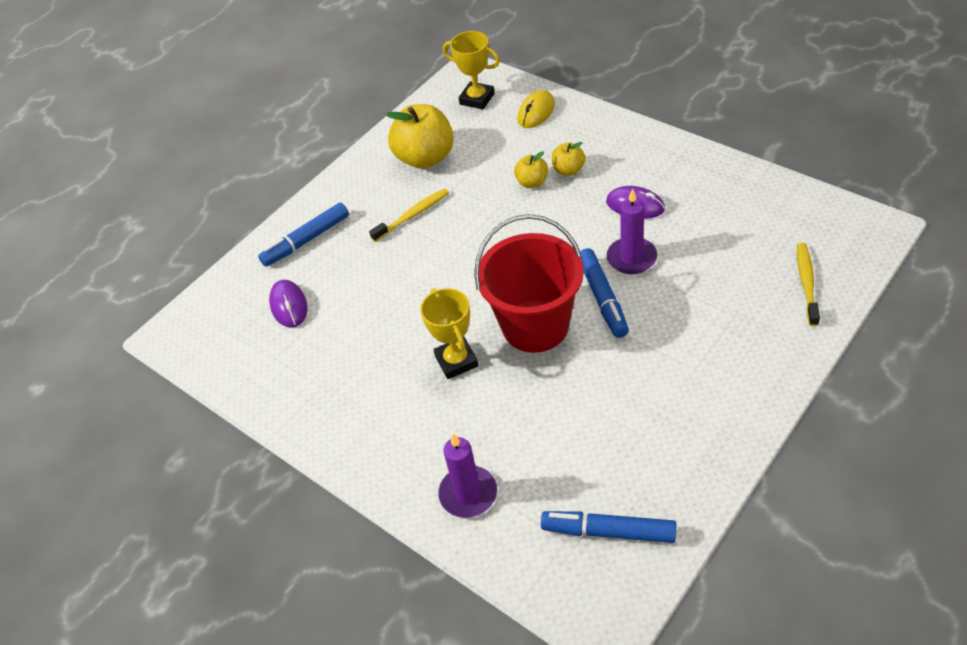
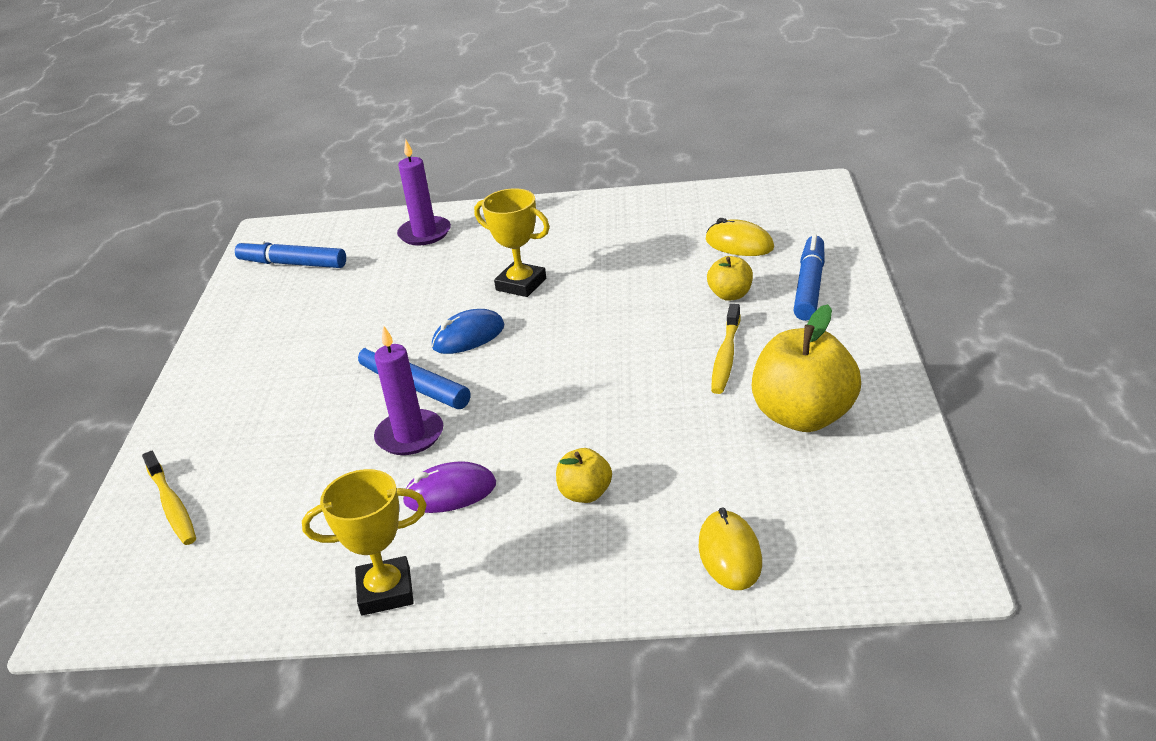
camera: 140 degrees right, 15 degrees down
purple mouse [269,280,307,328] -> yellow mouse [706,218,774,256]
yellow trophy [443,31,500,109] -> yellow trophy moved to [302,469,427,615]
red bucket [474,214,584,353] -> blue mouse [432,309,504,354]
yellow apple [514,151,548,188] -> yellow apple moved to [707,256,753,301]
blue marker [541,511,676,543] -> blue marker turned 135 degrees counterclockwise [235,240,346,268]

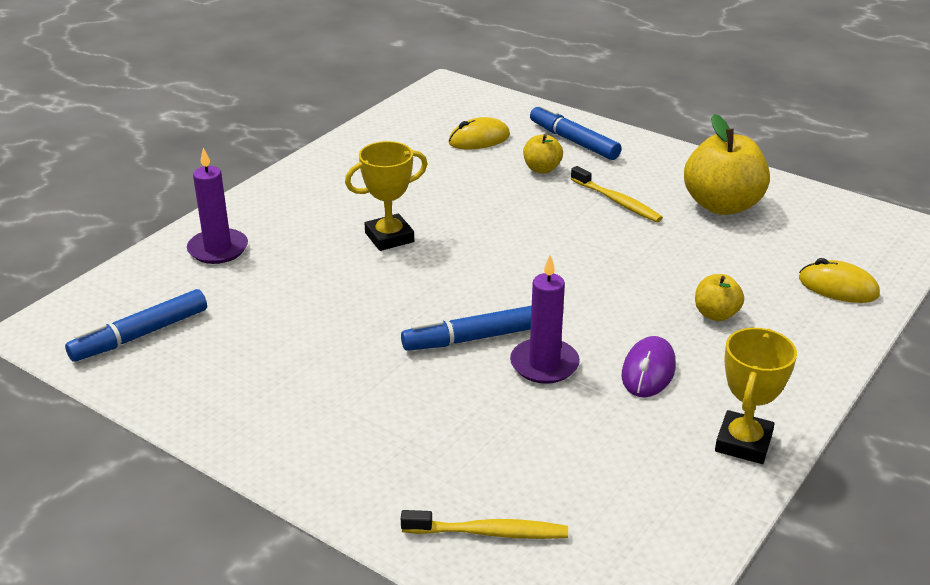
camera: 60 degrees left, 0 degrees up
blue mouse [432,309,504,354] -> none

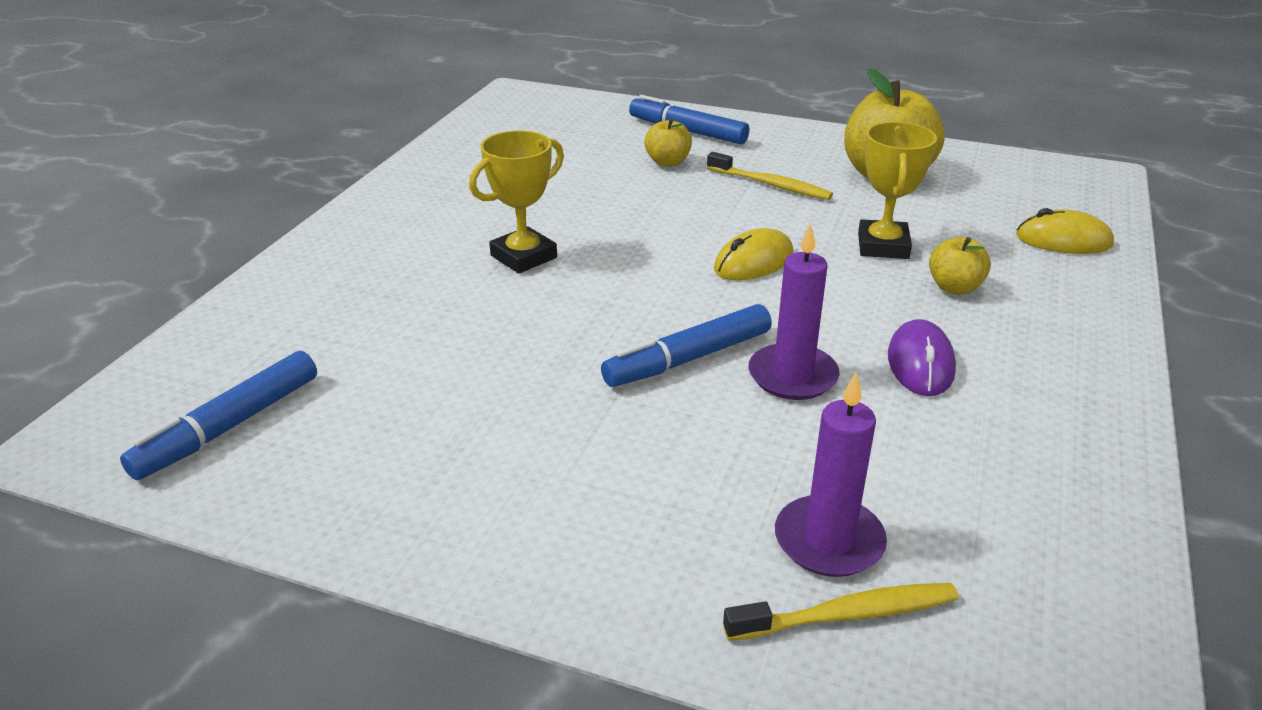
camera: 15 degrees left, 0 degrees up
purple candle [187,148,248,264] -> purple candle moved to [775,372,887,577]
yellow mouse [448,117,510,149] -> yellow mouse moved to [714,228,793,280]
yellow trophy [715,328,797,464] -> yellow trophy moved to [858,122,937,259]

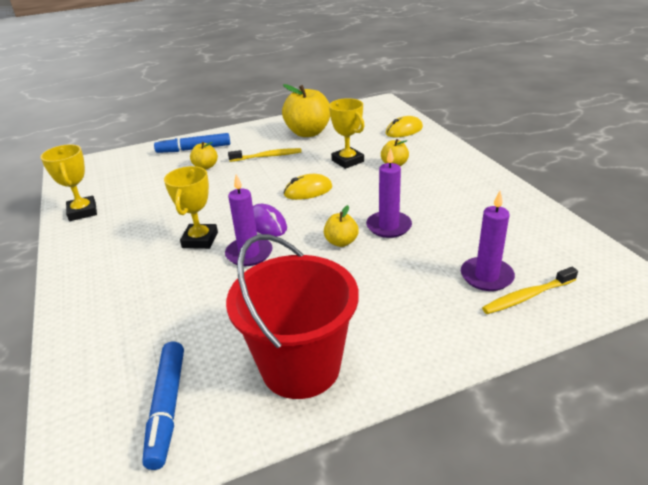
camera: 40 degrees left, 0 degrees up
blue marker [601,304,772,387] -> yellow apple [324,205,359,247]
yellow mouse [714,228,793,280] -> yellow mouse turned 60 degrees clockwise [284,174,332,200]
yellow toothbrush [723,583,958,641] -> yellow toothbrush turned 150 degrees counterclockwise [482,267,578,314]
purple mouse [888,319,956,396] -> purple mouse moved to [253,204,287,237]
none -> yellow trophy [40,144,97,221]
none -> purple candle [225,174,272,266]
none -> red bucket [226,234,359,399]

